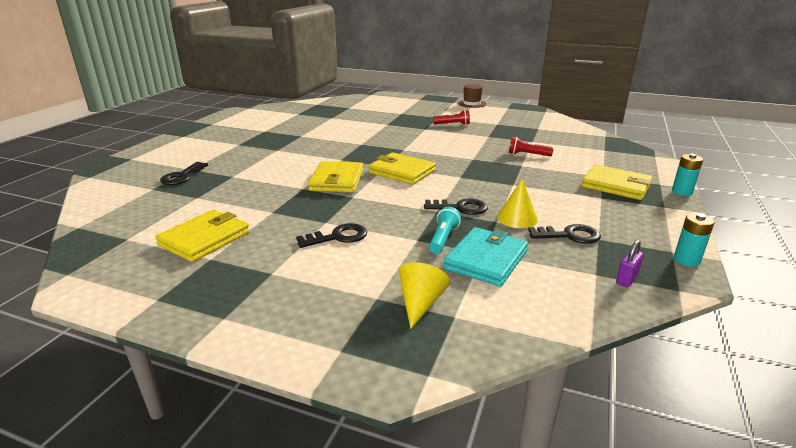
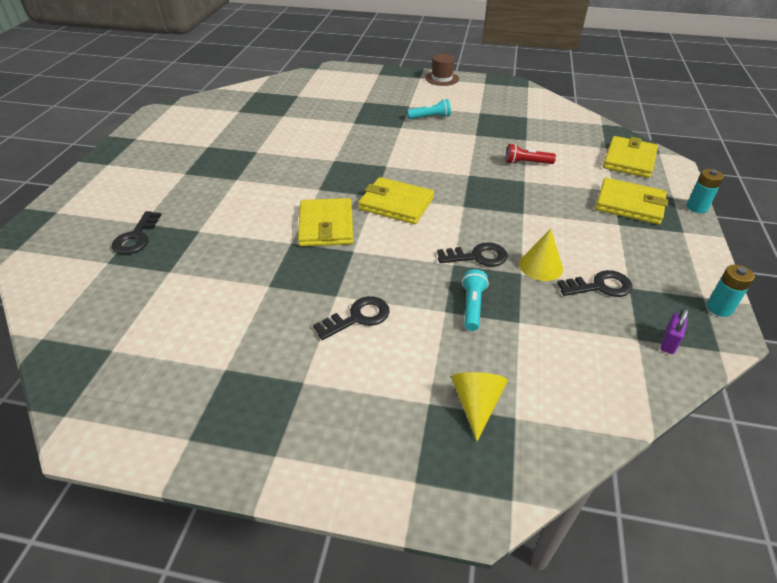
camera: 10 degrees left, 15 degrees up
yellow wallet [155,210,250,262] -> yellow wallet moved to [603,136,658,178]
red flashlight [433,110,470,125] -> turquoise flashlight [407,99,451,119]
turquoise wallet [443,227,528,287] -> none

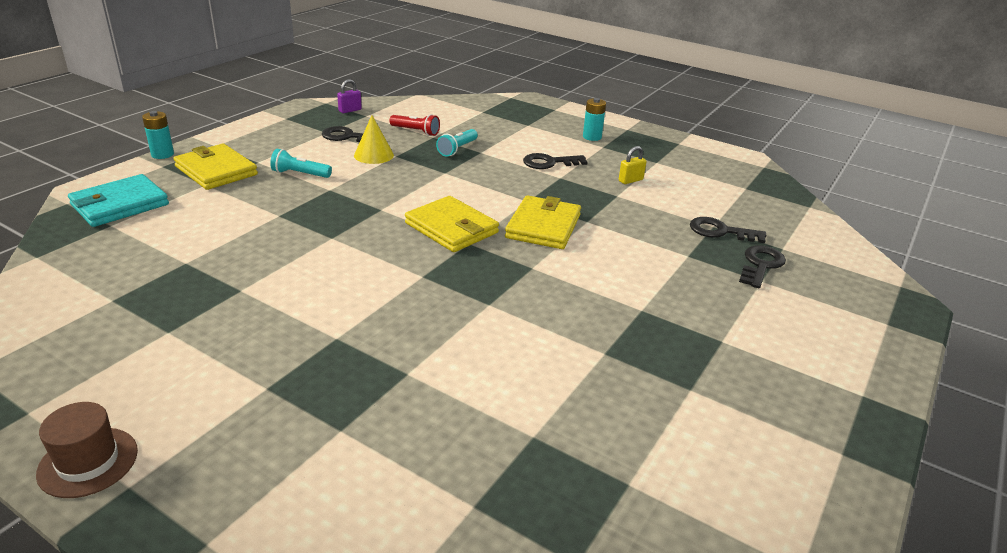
camera: 160 degrees left, 10 degrees down
turquoise flashlight [407,99,451,119] -> turquoise flashlight moved to [270,149,332,178]
black key [437,242,508,267] -> black key moved to [690,217,767,243]
yellow cone [451,372,508,441] -> none
red flashlight [506,144,556,164] -> red flashlight moved to [390,114,440,136]
yellow wallet [603,136,658,178] -> turquoise wallet [68,174,169,227]
turquoise battery [707,264,755,317] -> turquoise battery moved to [583,98,606,141]
none -> yellow padlock [619,146,646,184]

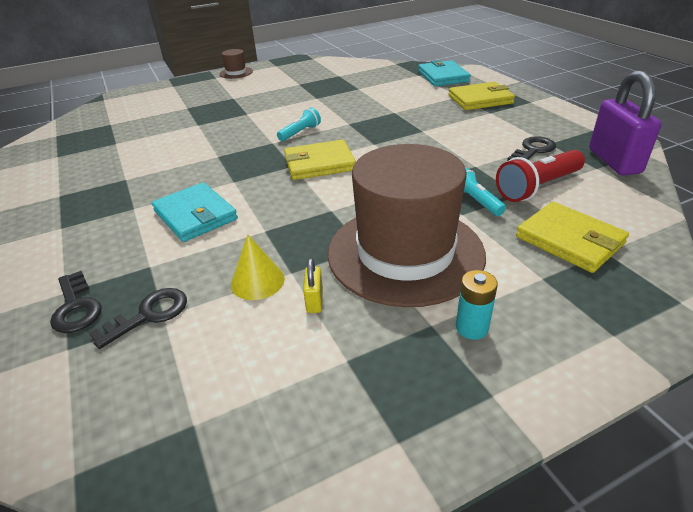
camera: 125 degrees right, 5 degrees up
turquoise battery [142,111,174,159] -> none
turquoise flashlight [270,149,332,178] -> turquoise flashlight moved to [277,107,321,141]
purple padlock [337,79,362,113] -> purple padlock [589,70,661,176], size x2.37
yellow cone [354,115,394,164] -> yellow cone moved to [231,234,285,300]
red flashlight [390,114,440,136] -> red flashlight [496,150,585,202], size x1.66
yellow wallet [505,195,581,249] -> yellow wallet moved to [516,202,629,273]
black key [523,153,588,169] -> brown hat [328,144,486,307]
none -> turquoise wallet [152,182,238,242]

